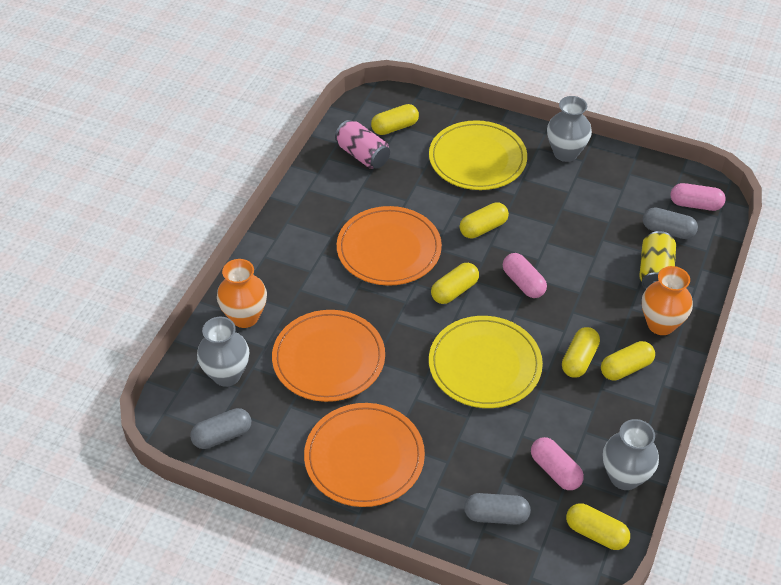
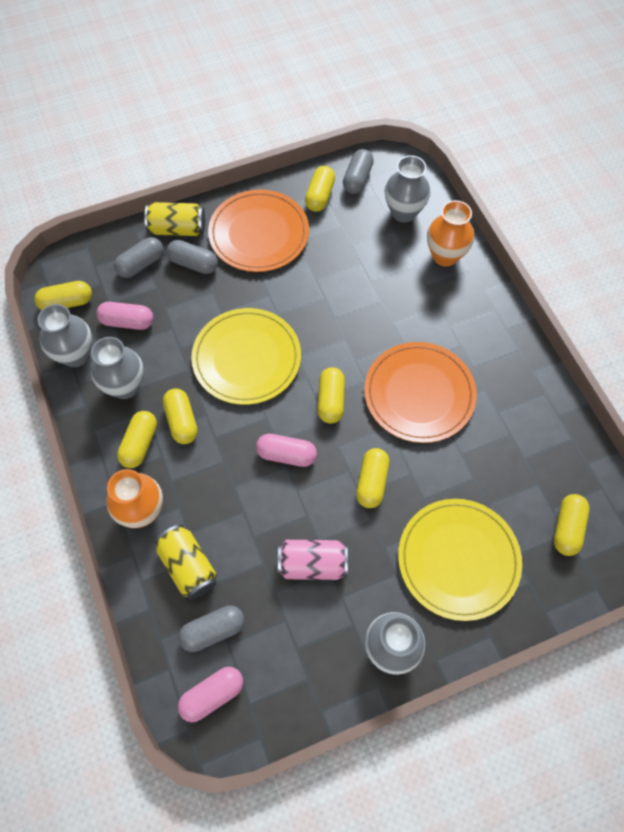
camera: 135 degrees right, 15 degrees up
orange plate [272,310,385,402] -> none
pink can [335,120,390,169] -> pink can moved to [278,540,348,580]
none -> grey vase [91,337,144,399]
none -> yellow can [144,202,205,236]
none -> grey capsule [166,240,218,274]
none -> yellow capsule [305,166,335,212]

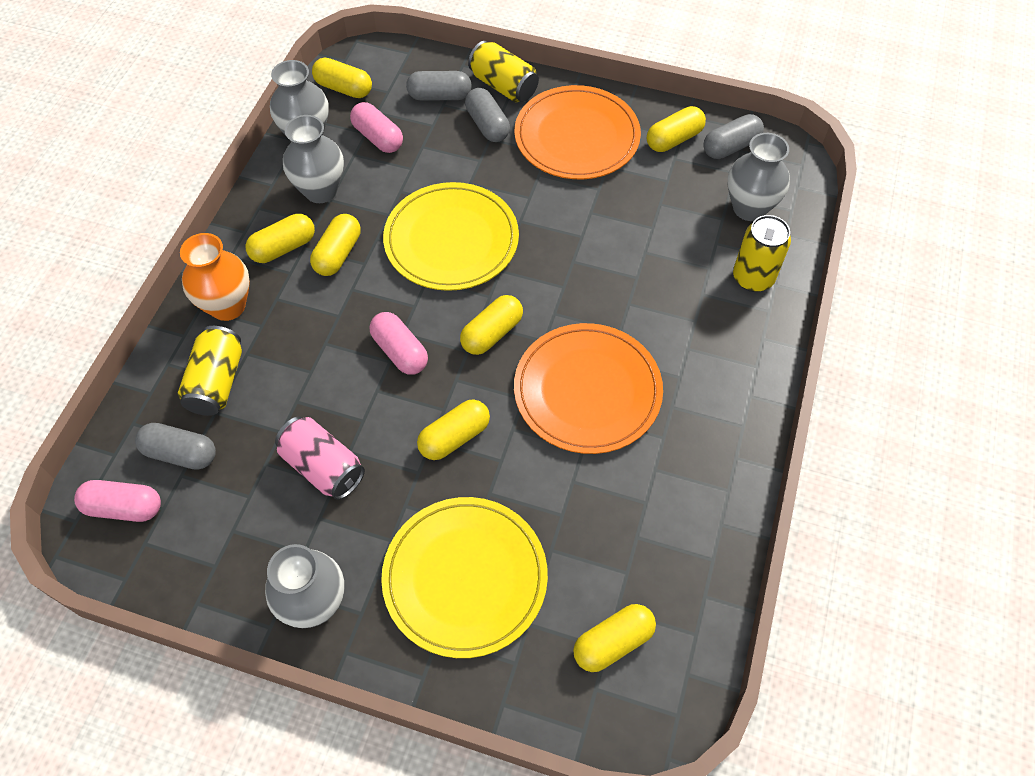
camera: 40 degrees right, 5 degrees down
orange vase [427,200,474,267] -> yellow can [733,215,791,292]

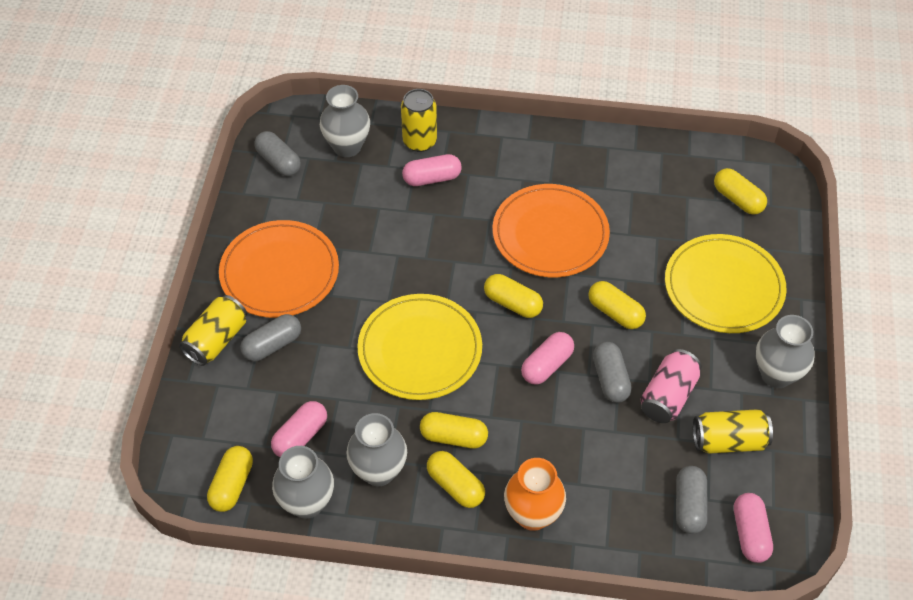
camera: 100 degrees left, 5 degrees down
yellow can [178,326,242,416] -> yellow can moved to [693,409,773,454]
grey capsule [406,71,472,101] -> grey capsule moved to [593,342,632,403]
yellow capsule [647,106,706,152] -> none
none -> pink capsule [402,154,462,186]

